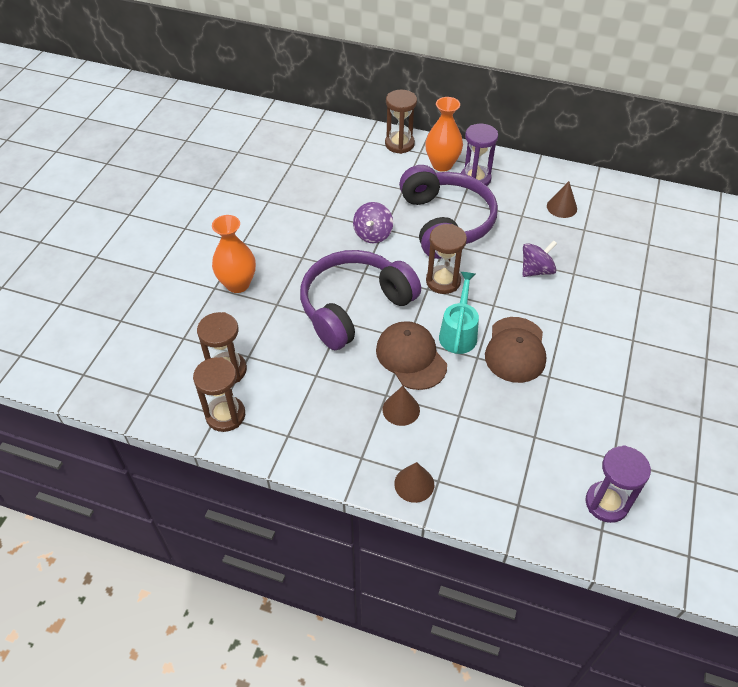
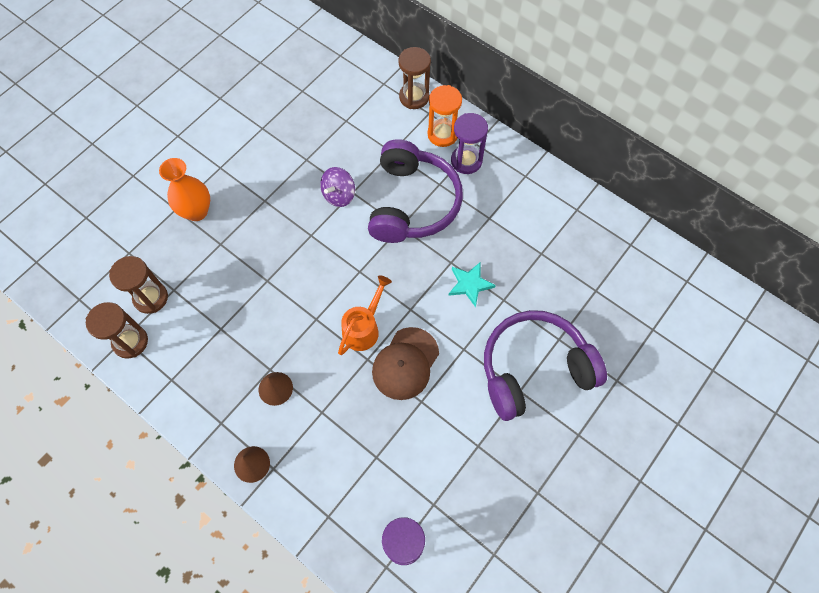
camera: 20 degrees right, 15 degrees up
purple headphones [300,250,421,350] -> purple headphones moved to [484,310,607,421]
brown cap [376,321,447,390] -> none
orange vase [425,97,463,172] -> orange hourglass [427,85,462,147]
brown hourglass [426,224,467,294] -> none
turquoise watering can [439,272,479,354] -> orange watering can [338,275,392,355]
purple spinning top [523,240,557,277] -> turquoise star [449,262,496,307]
brown cone [547,181,577,218] -> none

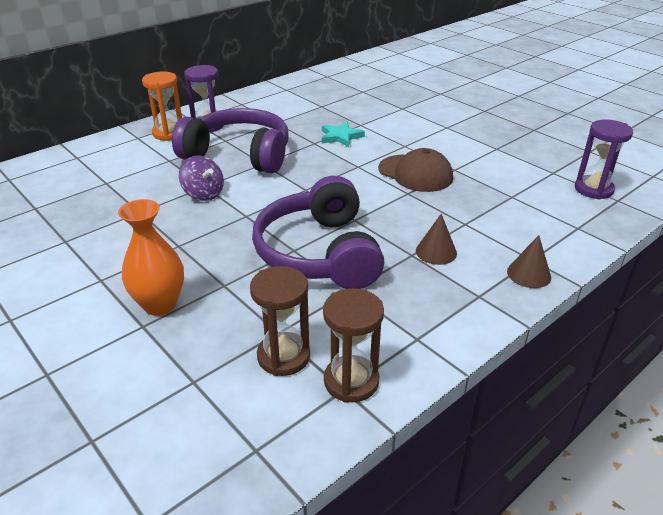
camera: 80 degrees left, 30 degrees down
orange watering can [338,275,392,355] -> none
brown hourglass [398,47,431,109] -> none
purple headphones [484,310,607,421] -> purple headphones moved to [252,176,384,289]

